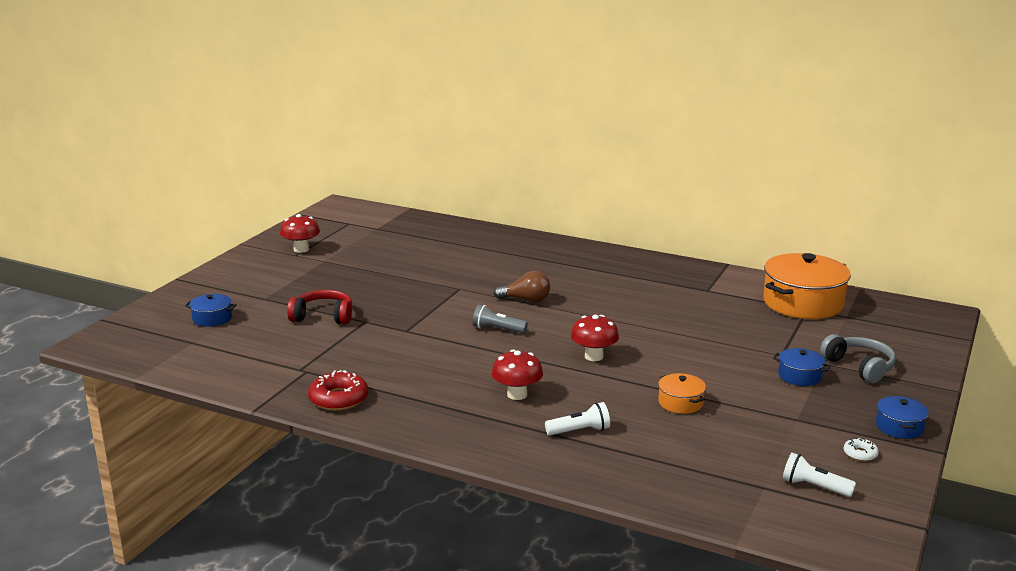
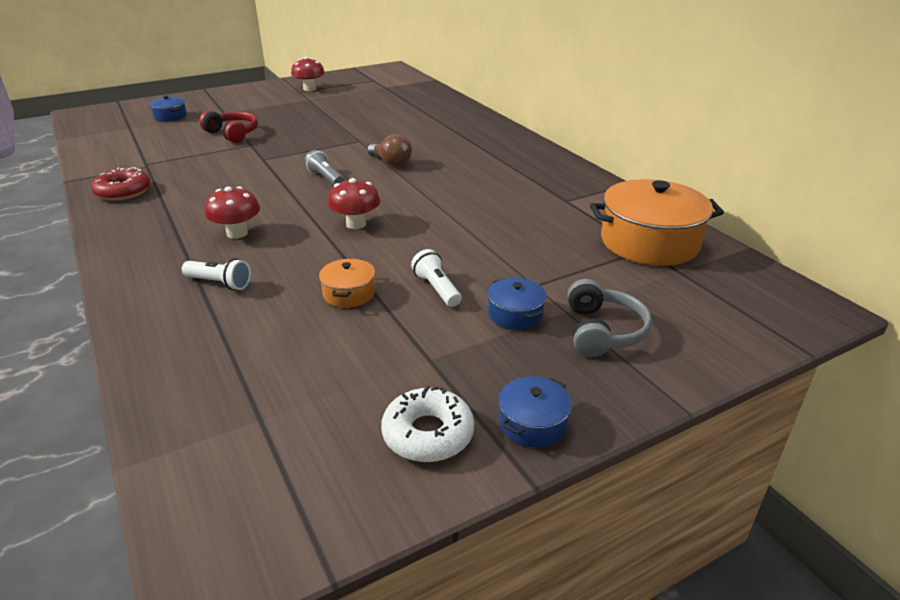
camera: 35 degrees right, 10 degrees up
white flashlight [783,453,856,497] -> white flashlight moved to [411,249,461,307]
white donut [844,438,879,461] -> white donut [381,385,474,462], size x1.92

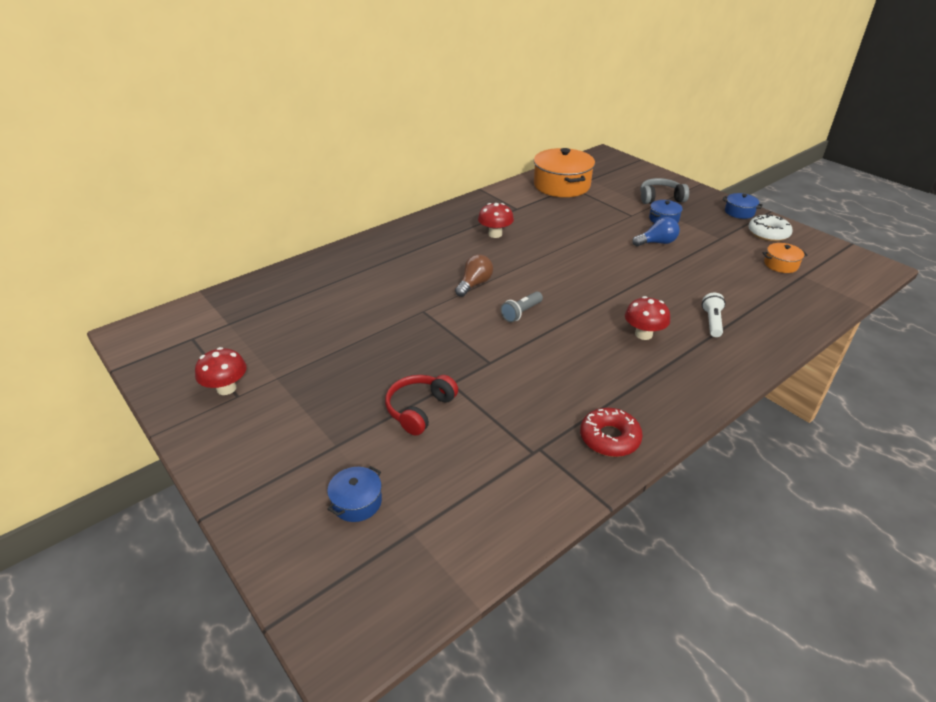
camera: 100 degrees left, 5 degrees up
orange pot [319,258,375,308] -> orange pot moved to [763,243,807,273]
red mushroom [328,178,380,229] -> red mushroom moved to [478,203,514,238]
white flashlight [411,249,461,307] -> blue light bulb [632,217,680,246]

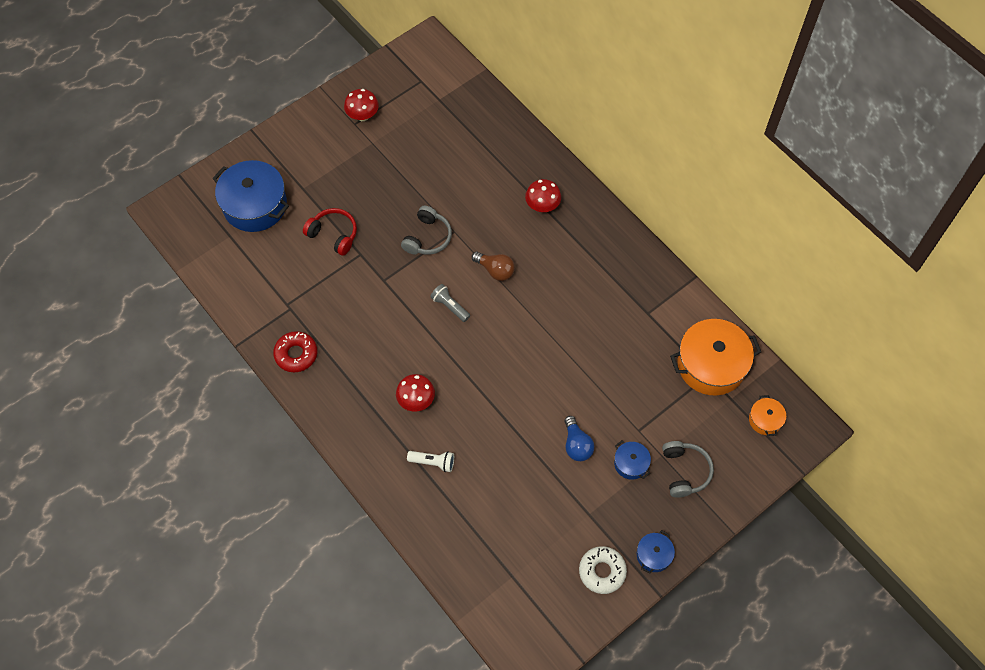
camera: 90 degrees right, 25 degrees up
blue pot [327,466,382,522] -> blue pot [213,160,289,232], size x2.10
red mushroom [478,203,514,238] -> red mushroom moved to [525,179,561,212]
orange pot [763,243,807,273] -> orange pot moved to [749,395,786,436]
none -> grey headphones [401,206,452,255]

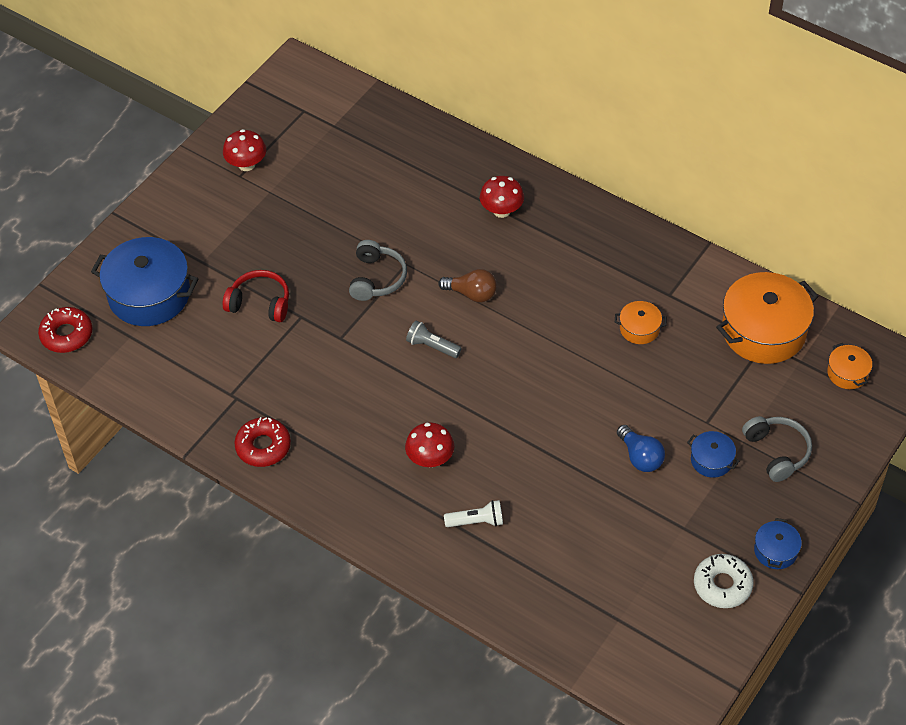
camera: 15 degrees left, 10 degrees down
none -> red donut [38,307,92,353]
none -> orange pot [615,301,667,344]

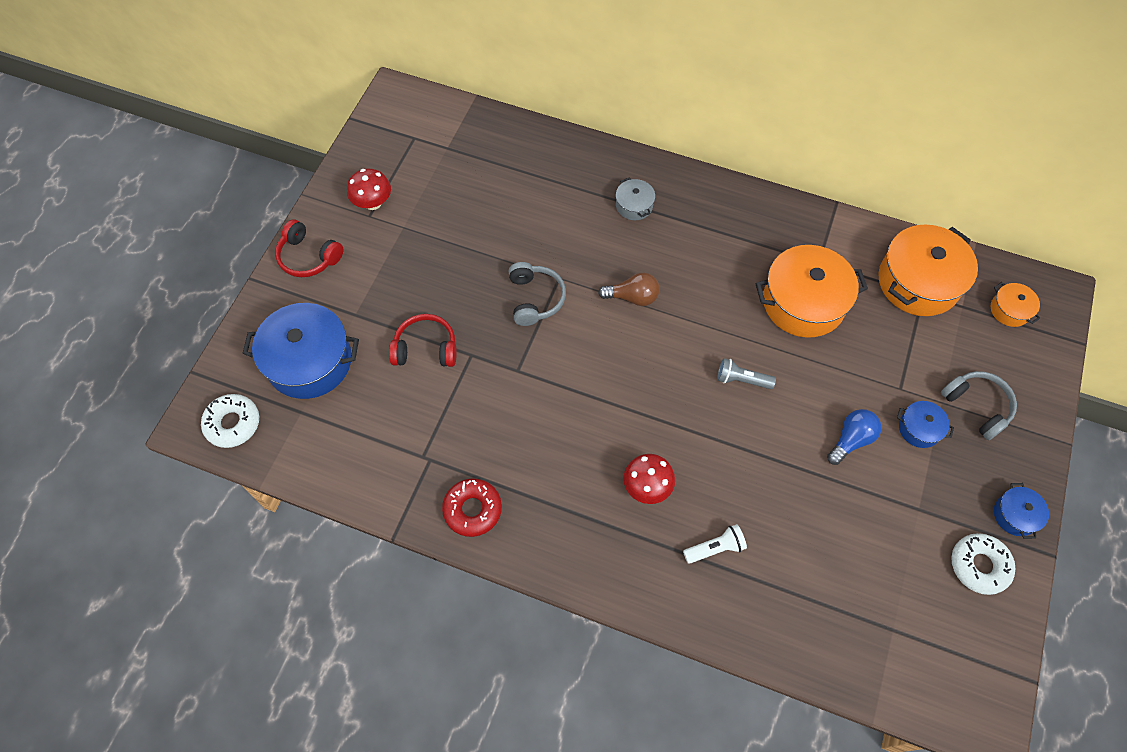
camera: 15 degrees left, 10 degrees up
red donut [38,307,92,353] -> white donut [201,394,259,448]
grey flashlight [406,321,462,358] -> grey flashlight moved to [717,358,776,389]
red mushroom [480,176,524,218] -> grey pot [616,178,655,220]
orange pot [615,301,667,344] -> orange pot [756,245,868,338], size x2.10
blue light bulb [617,425,665,472] -> blue light bulb turned 90 degrees counterclockwise [827,409,882,465]
none -> red headphones [275,219,343,277]

